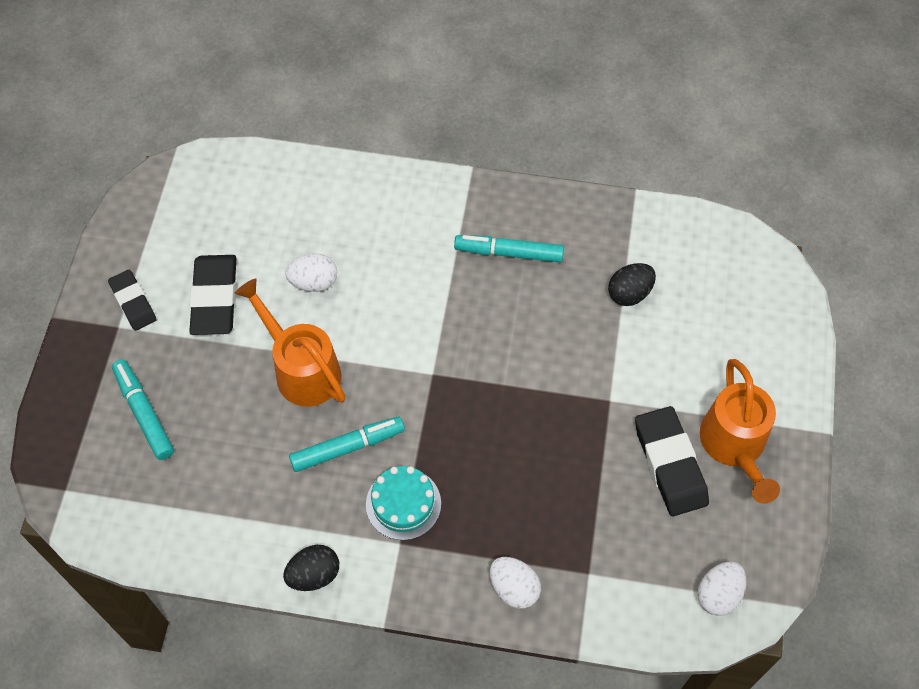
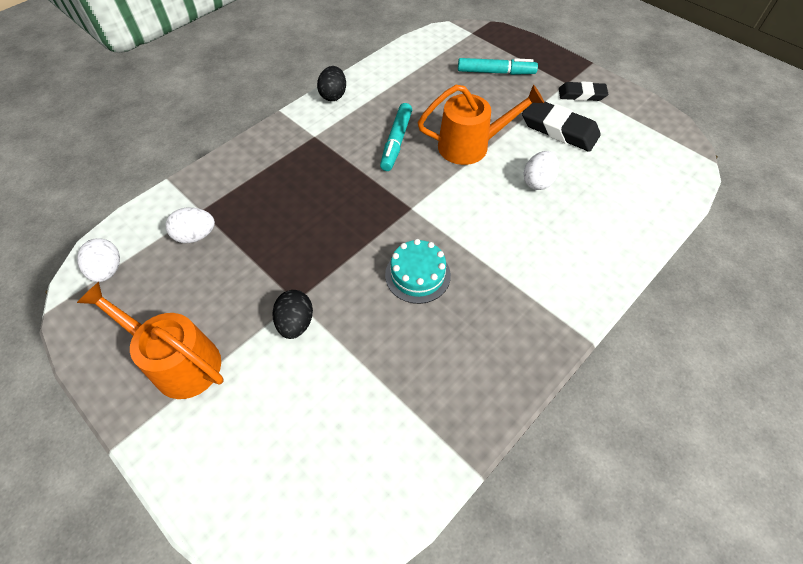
camera: 125 degrees right, 5 degrees down
turquoise cake [366,466,441,540] -> turquoise cake moved to [385,239,451,304]
turquoise marker [454,235,564,262] -> none
white egg [490,557,541,609] -> white egg moved to [166,207,215,243]
black egg [608,263,656,306] -> black egg moved to [272,290,313,339]
black eraser [635,406,709,516] -> none

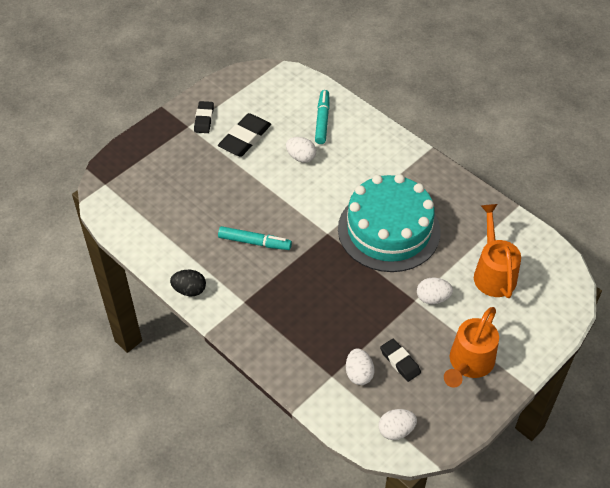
camera: 90 degrees left, 5 degrees down
black egg [272,290,313,339] -> white egg [417,277,453,304]
turquoise cake [385,239,451,304] -> turquoise cake [338,174,440,272], size x2.22
orange watering can [418,85,544,165] -> orange watering can moved to [474,204,521,298]
turquoise marker [458,58,538,75] -> turquoise marker moved to [315,90,330,144]
none -> black eraser [380,339,421,382]

